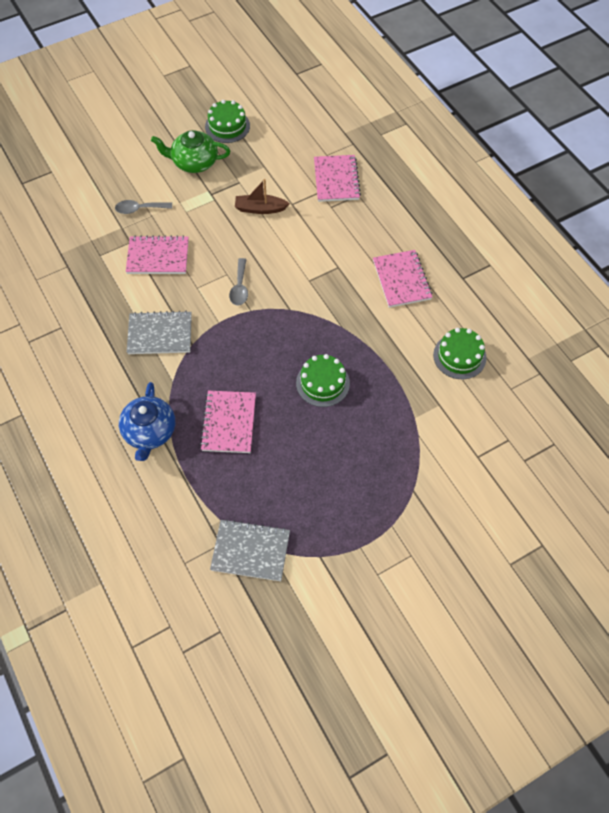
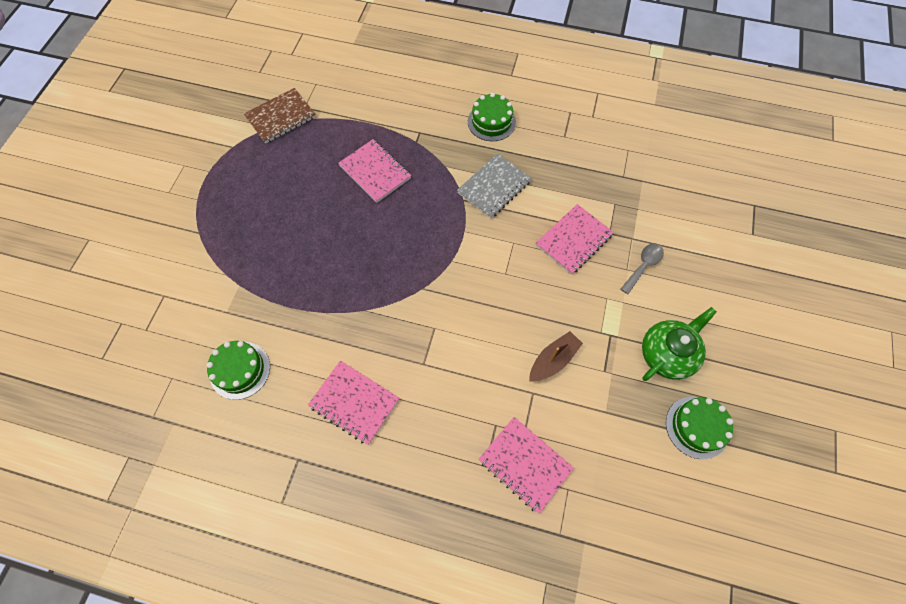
camera: 135 degrees right, 5 degrees up
blue teapot [119,382,175,461] -> none
grey notebook [210,519,290,581] -> brown notebook [244,88,316,144]
grey spoon [229,258,248,306] -> none
green cake [296,354,350,407] -> green cake moved to [468,93,516,141]

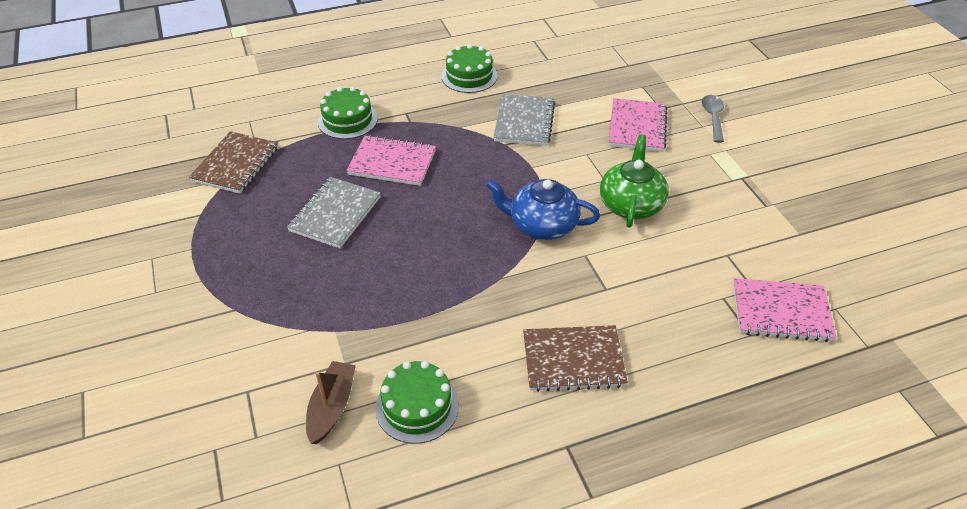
camera: 35 degrees left, 20 degrees down
pink notebook [308,361,399,445] -> brown notebook [523,325,628,392]
brown boat [529,331,583,382] -> brown boat moved to [306,361,356,444]
green teapot [642,307,717,381] -> green teapot moved to [600,135,669,228]
green cake [666,397,733,459] -> green cake moved to [317,86,378,139]
none -> grey notebook [287,177,381,248]
none -> blue teapot [486,179,600,240]

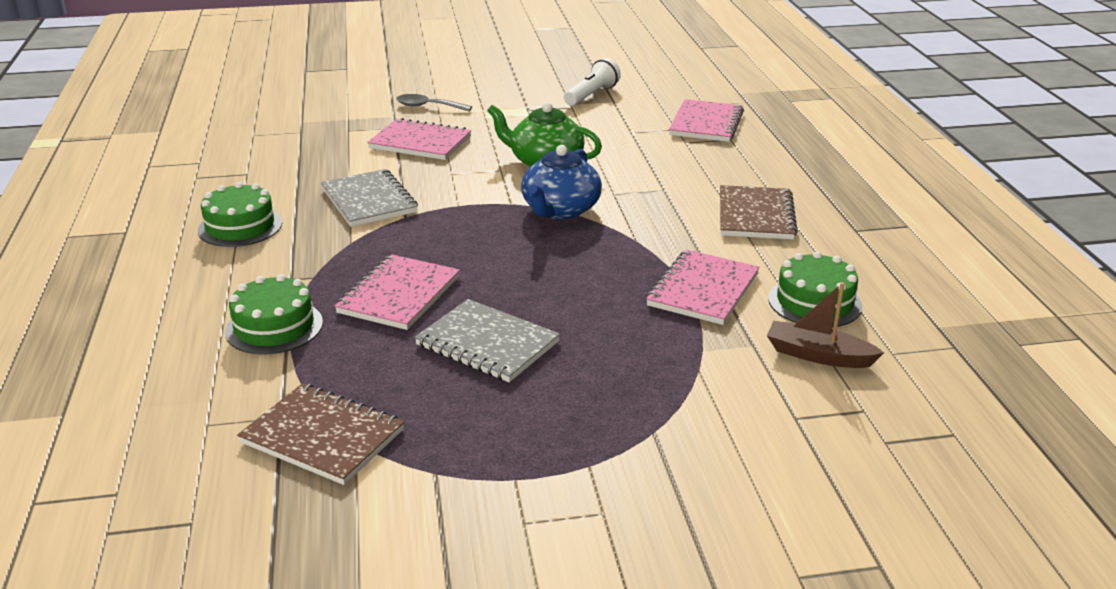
camera: 80 degrees left, 15 degrees down
grey notebook [493,94,555,146] -> grey notebook turned 45 degrees clockwise [321,169,418,227]
none -> white flashlight [564,58,621,106]
none -> pink notebook [646,250,760,325]

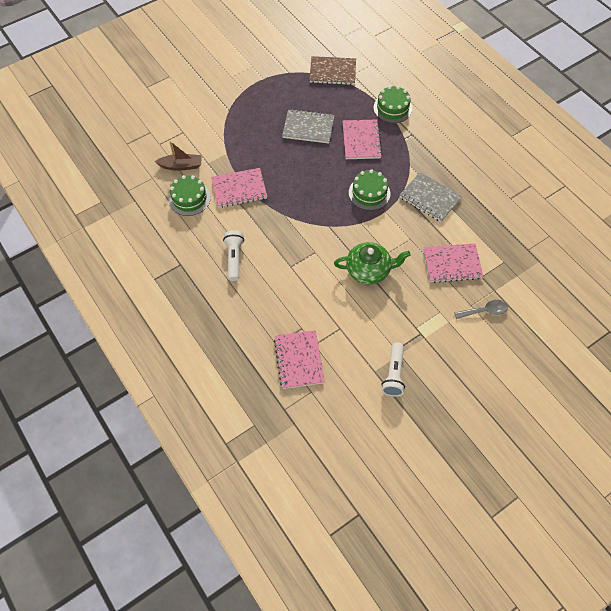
camera: 155 degrees right, 30 degrees up
green cake [198,182,282,247] -> green cake moved to [349,169,390,210]
blue teapot [521,145,602,219] -> none
pink notebook [646,250,760,325] -> pink notebook turned 75 degrees clockwise [211,168,267,208]
brown notebook [720,185,798,240] -> white flashlight [223,230,244,281]

